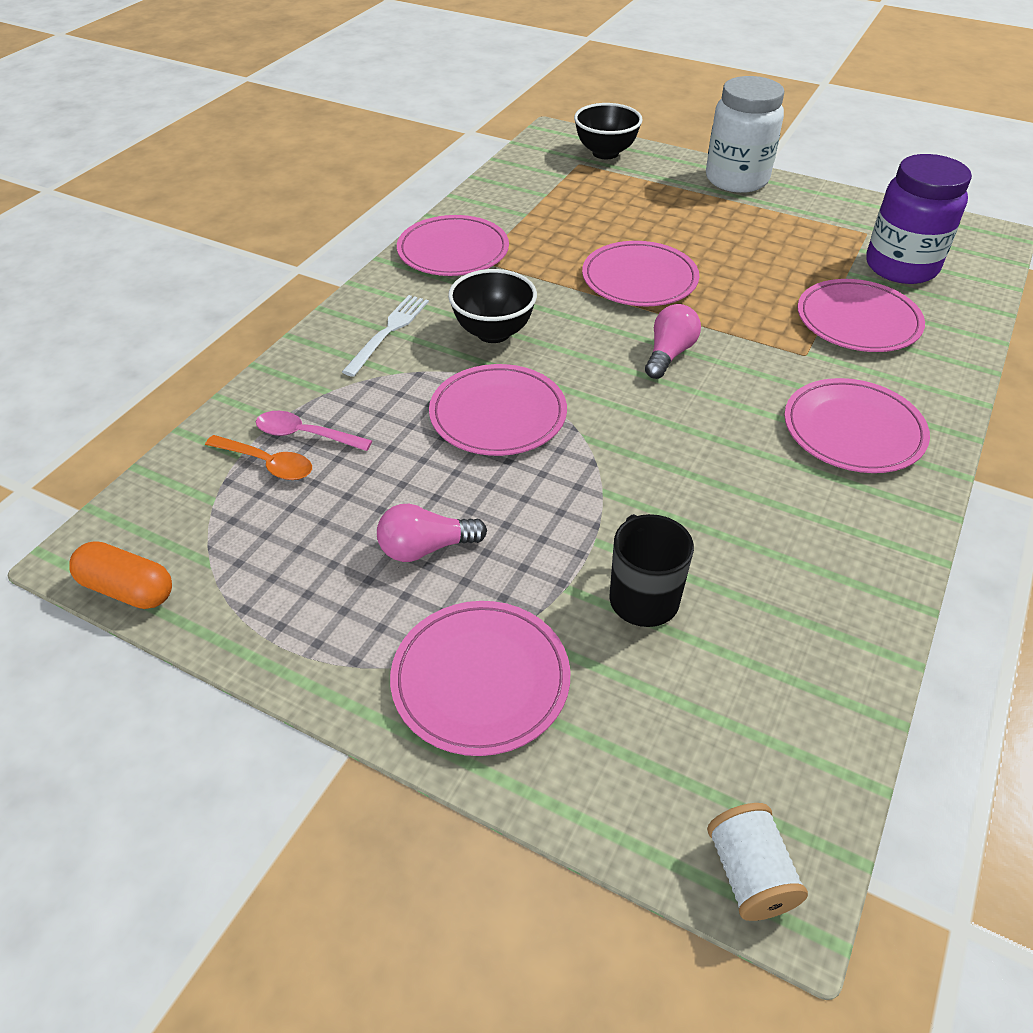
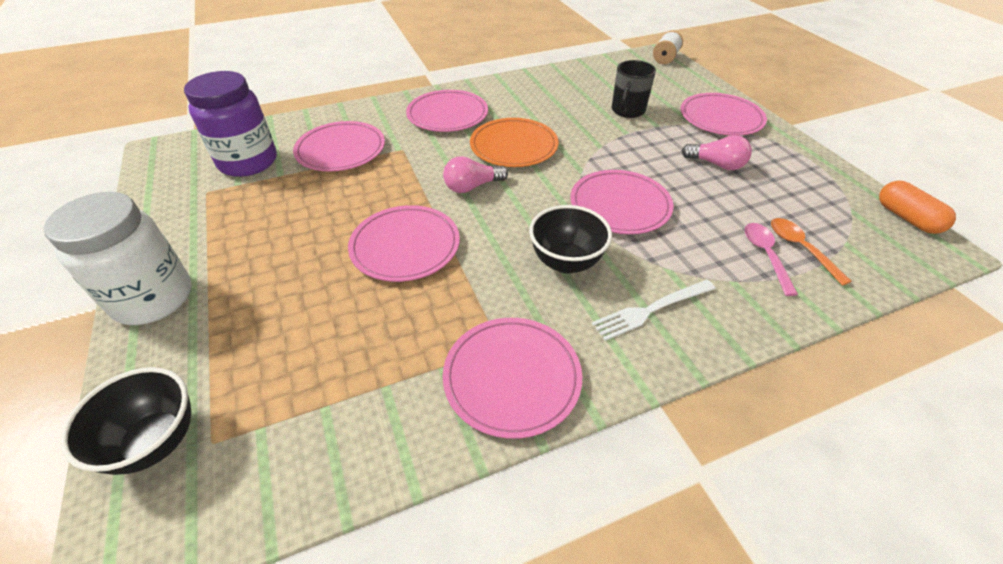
camera: 140 degrees left, 0 degrees up
pink spoon [256,411,372,451] -> pink spoon turned 150 degrees counterclockwise [745,223,798,296]
none -> orange plate [470,118,558,167]

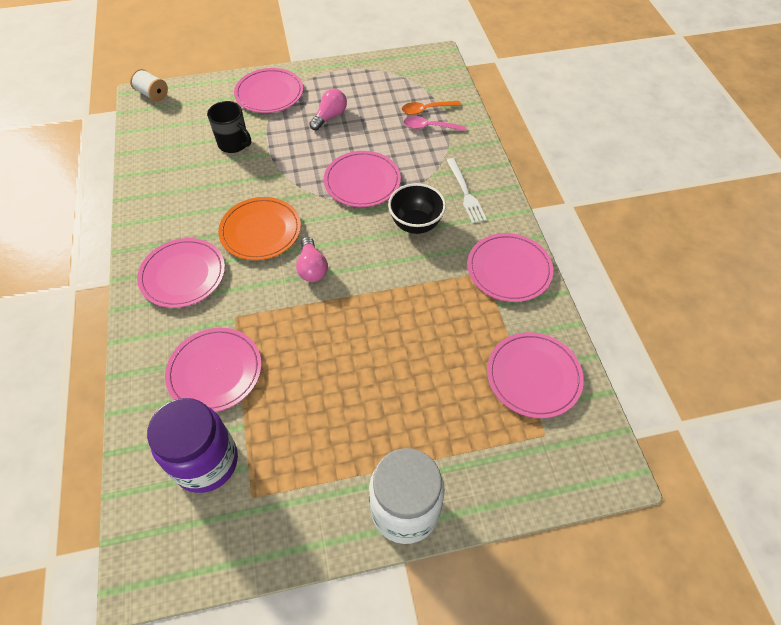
camera: 80 degrees left, 10 degrees up
black bowl [60,367,191,475] -> none
pink plate [348,205,460,282] -> pink plate moved to [487,332,584,418]
orange capsule [879,181,956,234] -> none

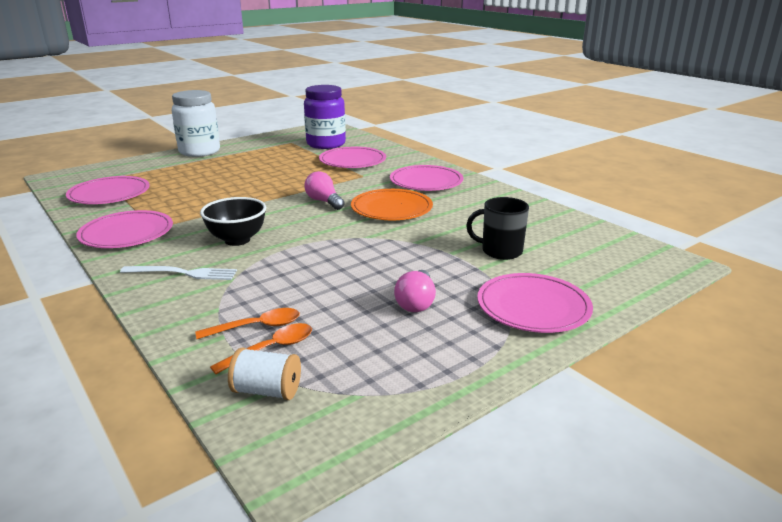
camera: 155 degrees right, 30 degrees down
white spool [130,69,168,102] -> white spool moved to [228,347,301,400]
pink plate [324,151,401,207] -> none
pink spoon [403,116,465,131] -> orange spoon [195,308,300,339]
white fork [447,158,487,223] -> white fork turned 135 degrees clockwise [120,266,237,280]

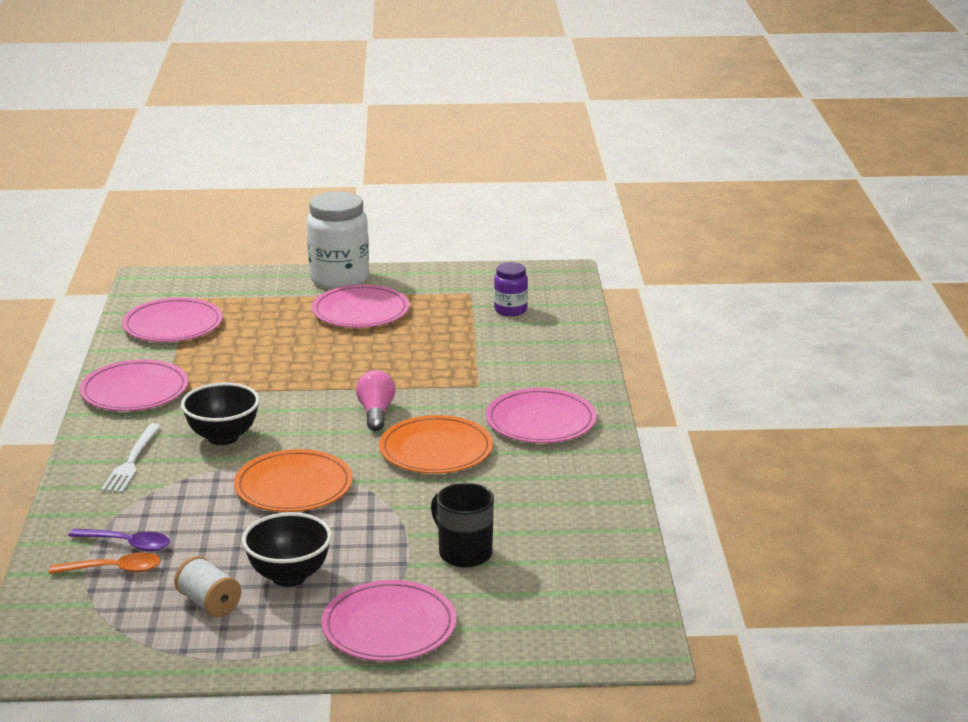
camera: 35 degrees right, 0 degrees up
white fork [120,266,237,280] -> white fork turned 60 degrees clockwise [101,423,161,493]
orange spoon [195,308,300,339] -> purple spoon [69,528,170,552]
white spool [228,347,301,400] -> white spool moved to [174,556,241,618]
purple jar [304,85,346,149] -> purple jar [494,262,528,316], size x0.53
pink plate [319,147,386,168] -> pink plate moved to [312,285,409,328]
pink light bulb [394,270,436,312] -> black bowl [242,512,332,587]
none -> orange plate [234,449,353,512]

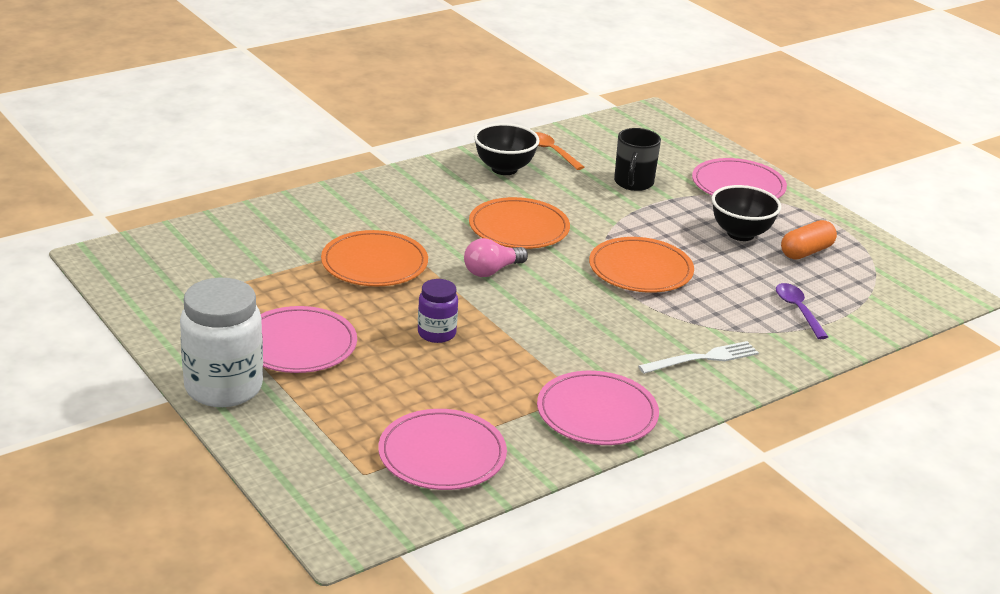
camera: 125 degrees left, 5 degrees up
orange spoon [49,552,161,574] -> orange spoon moved to [535,132,584,170]
white spool [174,556,241,618] -> orange capsule [781,220,837,259]
black bowl [181,382,260,445] -> black bowl moved to [474,123,540,175]
pink plate [486,388,596,443] -> none
purple jar [494,262,528,316] -> purple jar moved to [418,279,458,343]
none -> orange plate [321,230,428,286]

